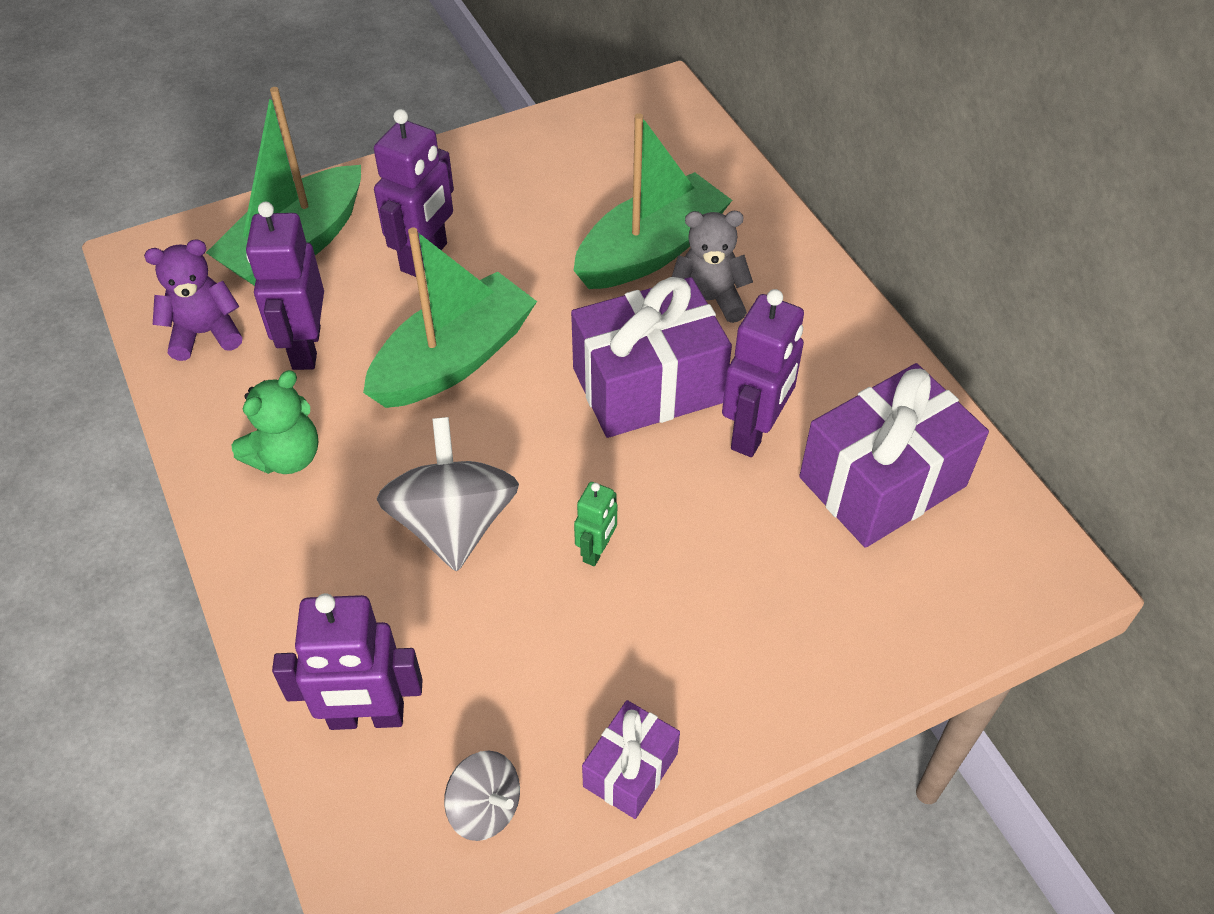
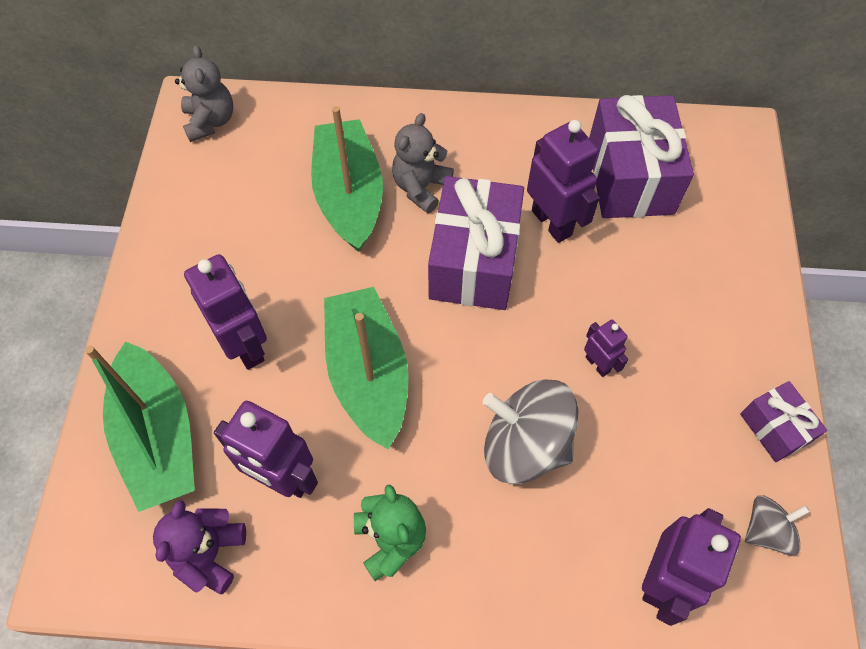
camera: 60 degrees left, 10 degrees up
green robot [574,482,617,566] -> purple robot [584,320,628,377]
none -> grey teddy bear [175,45,233,142]

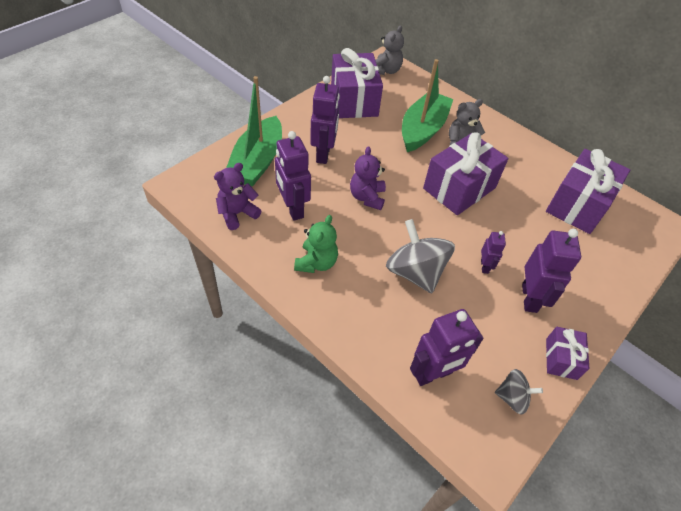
camera: 35 degrees right, 10 degrees down
green boat [324,287,409,449] -> purple teddy bear [350,146,386,210]
purple robot [527,120,600,243] -> purple robot moved to [522,229,581,313]
none -> purple gift [331,48,383,118]

